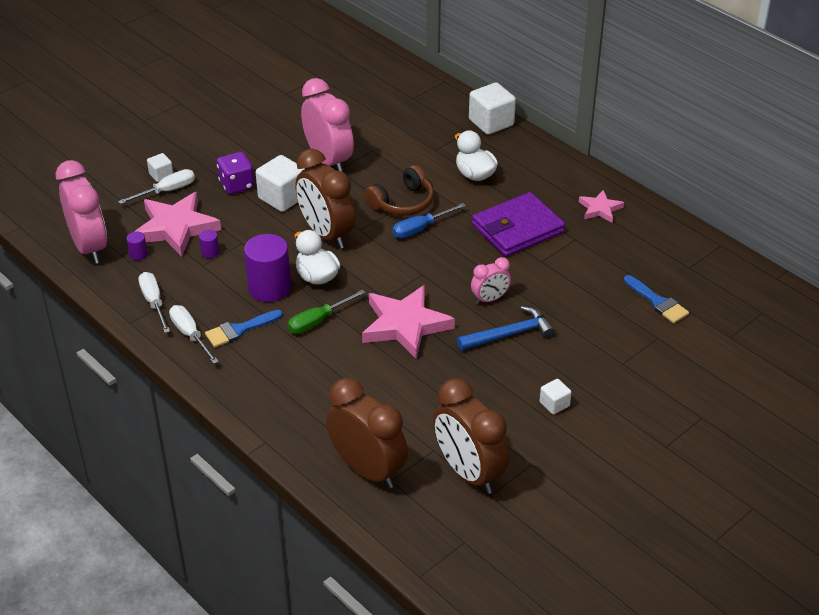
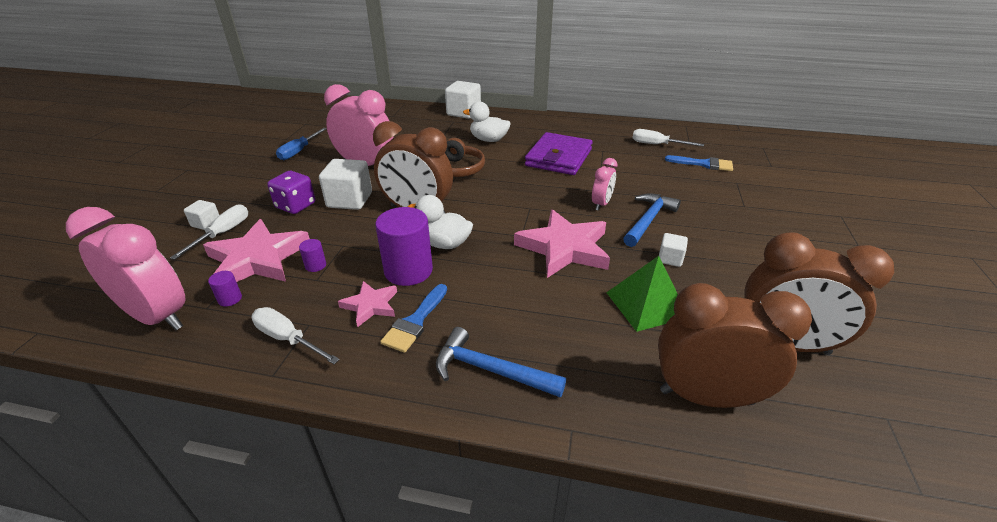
camera: 35 degrees left, 5 degrees down
white screwdriver [169,305,219,364] -> white screwdriver moved to [633,129,704,147]
green screwdriver [288,290,366,334] -> none
blue screwdriver [392,203,466,238] -> blue screwdriver moved to [276,128,327,160]
white cube [540,379,572,415] -> white cube moved to [659,233,688,267]
pink star [579,190,624,223] -> pink star moved to [338,281,397,327]
none -> blue hammer [436,327,566,398]
none -> green pyramid [606,256,678,332]

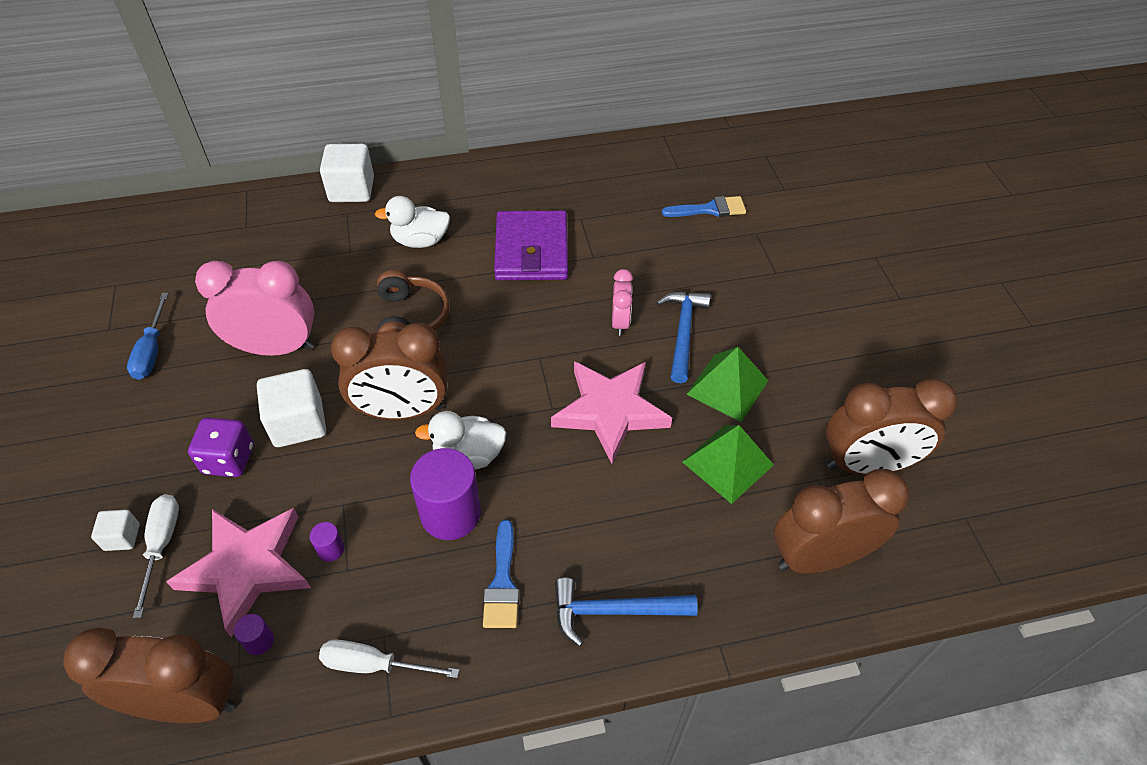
camera: 25 degrees left, 15 degrees up
pink clock [66,207,186,330] -> brown clock [63,627,235,723]
pink star [338,281,397,327] -> none
white screwdriver [633,129,704,147] -> none
white cube [659,233,688,267] -> green pyramid [686,347,768,422]

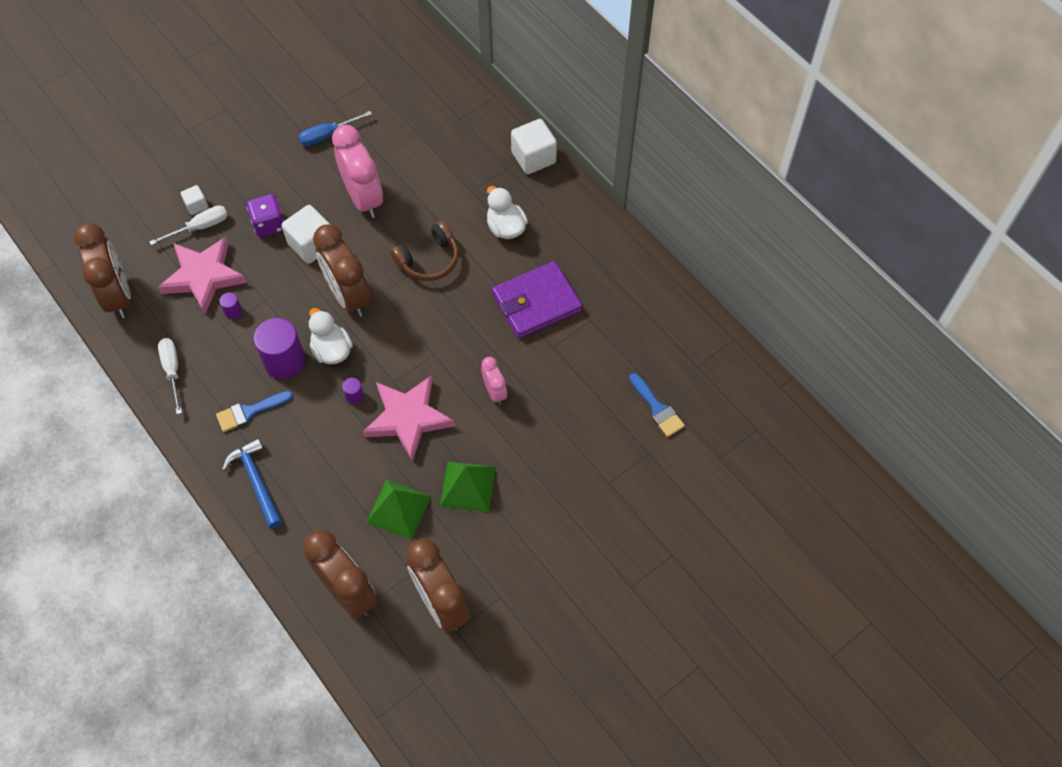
camera: 65 degrees right, 10 degrees up
purple cylinder [234,614,274,655] -> purple cylinder moved to [342,378,364,404]
pink clock [612,269,633,336] -> pink clock turned 90 degrees counterclockwise [481,357,507,405]
blue hammer [656,291,711,383] -> none

